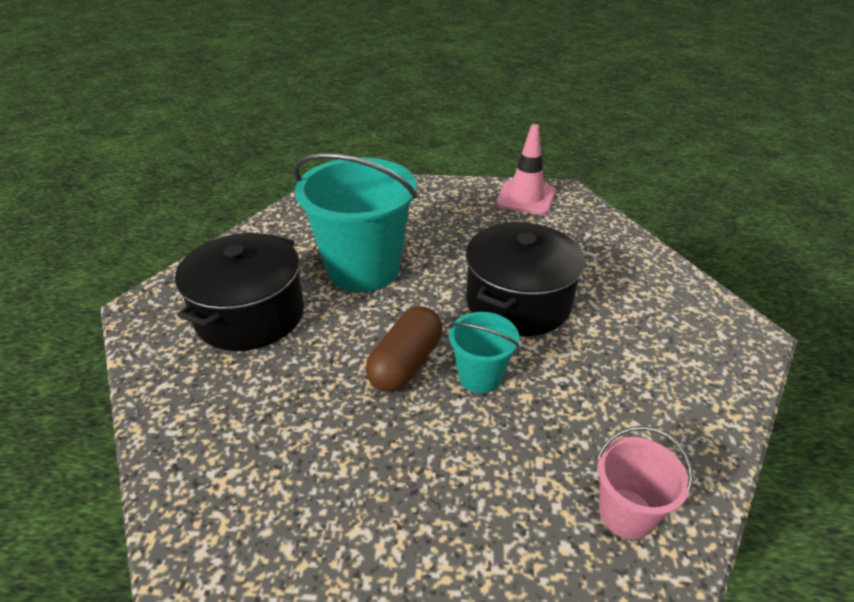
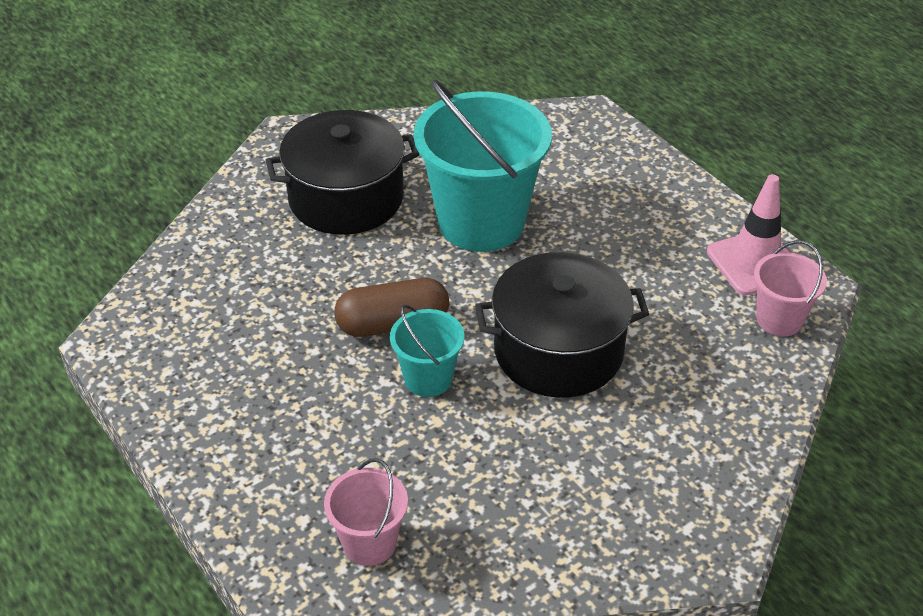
camera: 50 degrees right, 5 degrees up
none -> pink bucket [754,241,827,336]

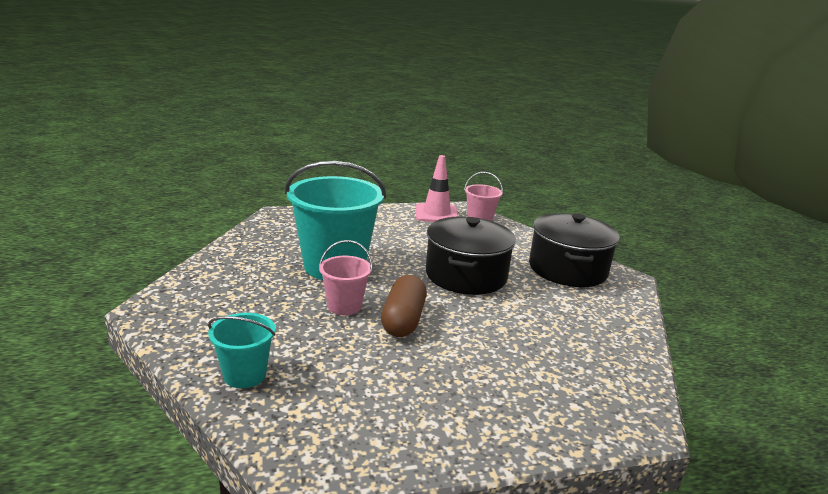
camera: 70 degrees left, 20 degrees down
black pot [266,110,420,235] -> black pot moved to [529,213,620,287]
pink bucket [324,458,408,566] -> pink bucket moved to [319,240,373,315]
turquoise bucket [390,305,465,397] -> turquoise bucket moved to [208,313,276,388]

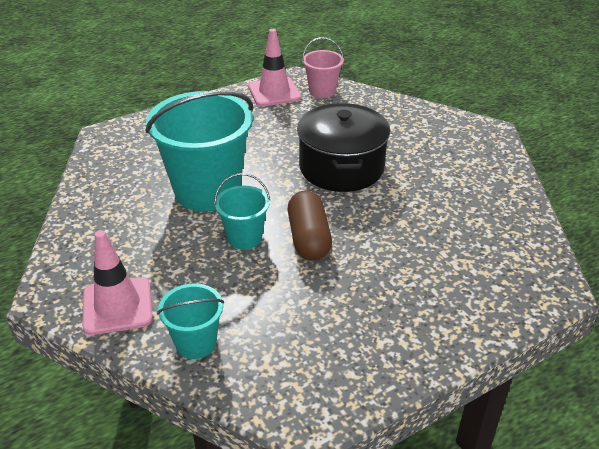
camera: 15 degrees left, 15 degrees up
pink bucket [319,240,373,315] -> turquoise bucket [214,173,270,249]
black pot [529,213,620,287] -> none
none -> pink traffic cone [82,230,153,335]

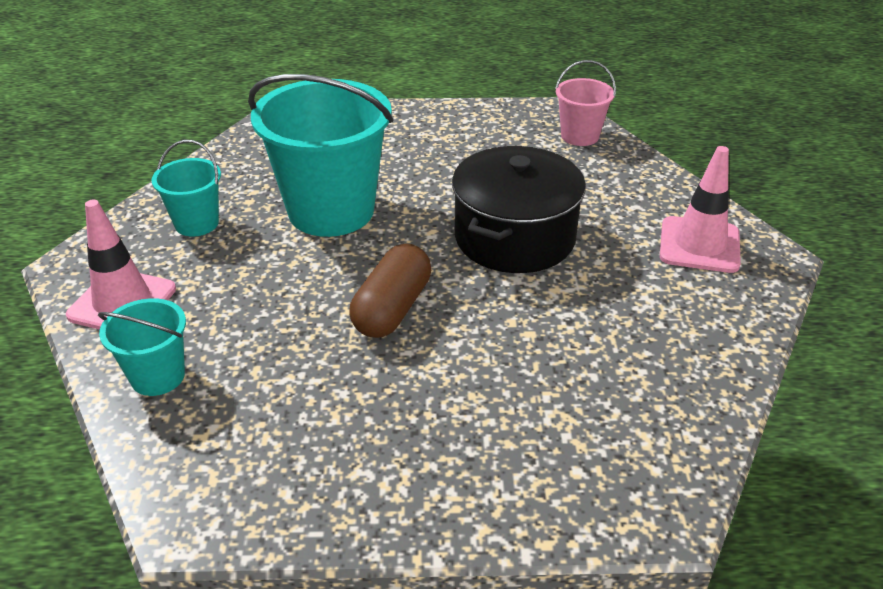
camera: 30 degrees right, 0 degrees up
turquoise bucket [214,173,270,249] -> turquoise bucket moved to [152,140,221,236]
pink traffic cone [248,29,301,106] -> pink traffic cone moved to [660,146,741,273]

